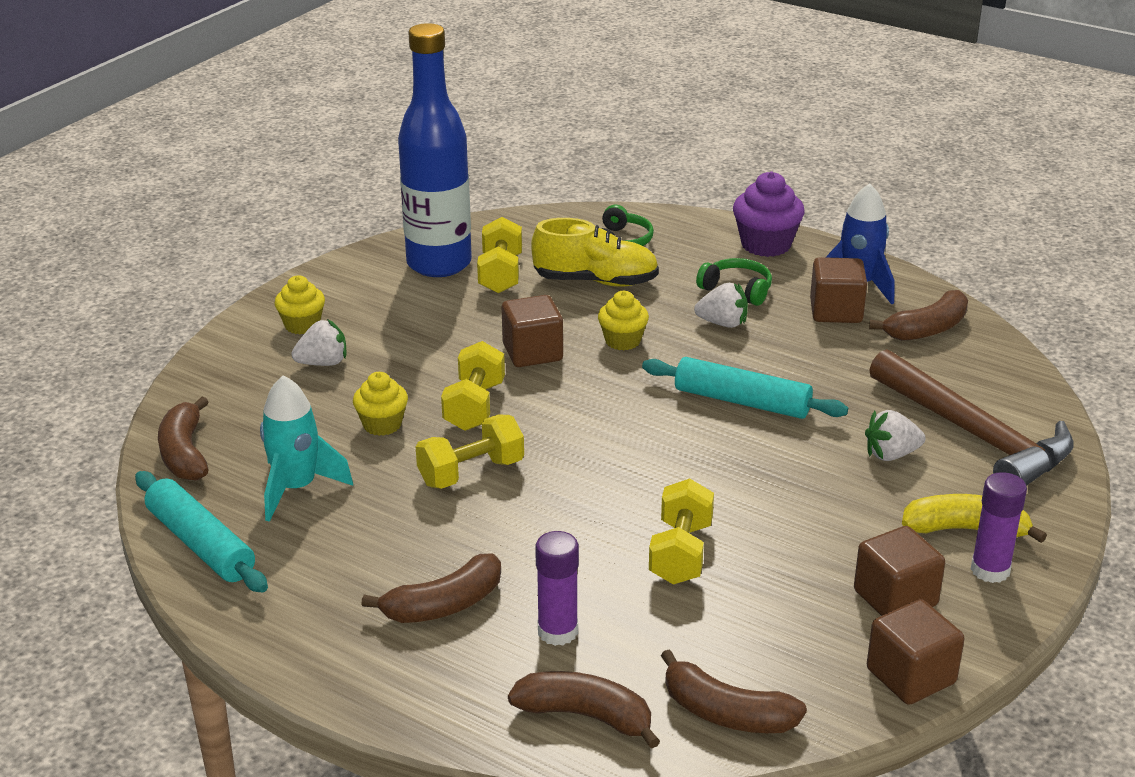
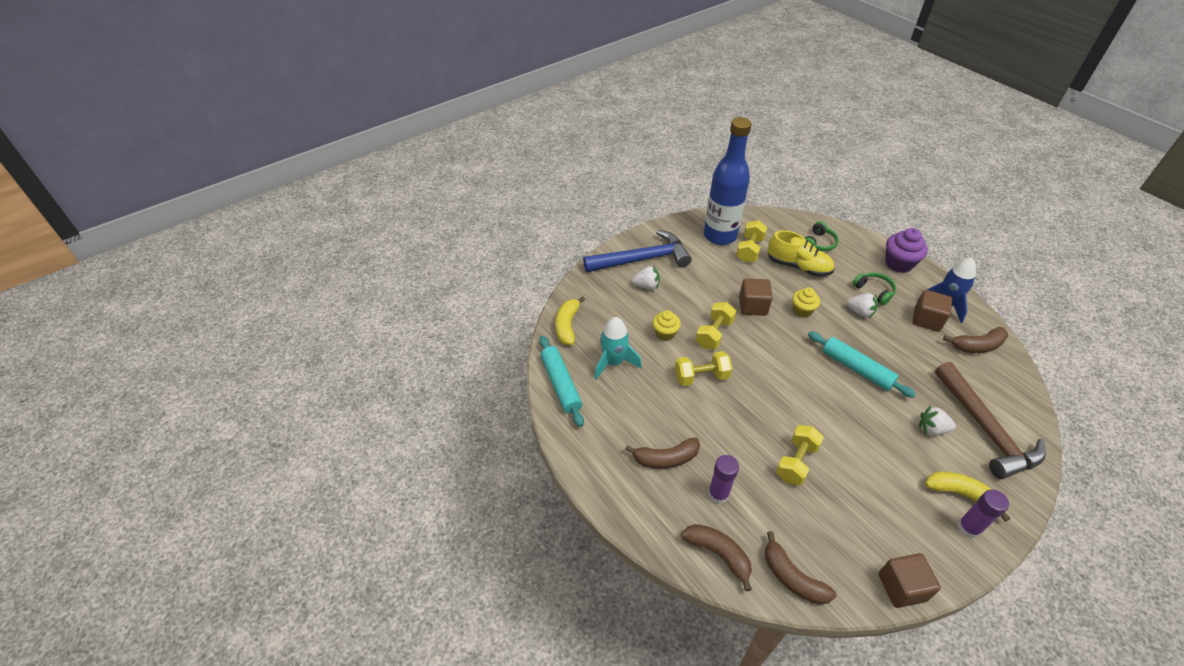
camera: 20 degrees right, 15 degrees up
brown banana [158,397,209,481] -> yellow banana [555,296,585,345]
yellow cupcake [274,276,325,334] -> blue hammer [583,230,691,272]
brown cube [854,526,945,616] -> none

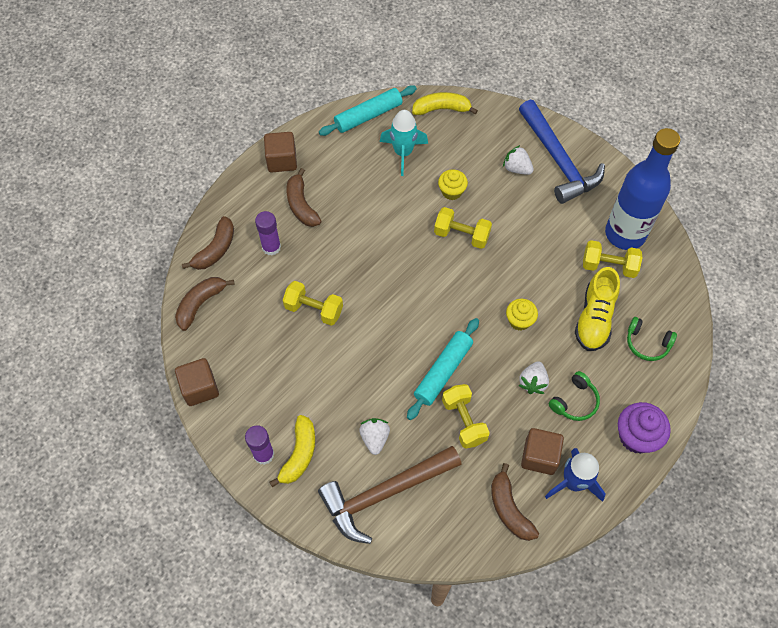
camera: 80 degrees right, 15 degrees up
white strawberry [632,265,660,290] -> white strawberry turned 135 degrees clockwise [503,145,534,175]
yellow dumbbell [675,351,732,386] -> yellow dumbbell moved to [442,384,490,449]
brown cube [739,278,773,316] -> brown cube moved to [264,132,297,173]

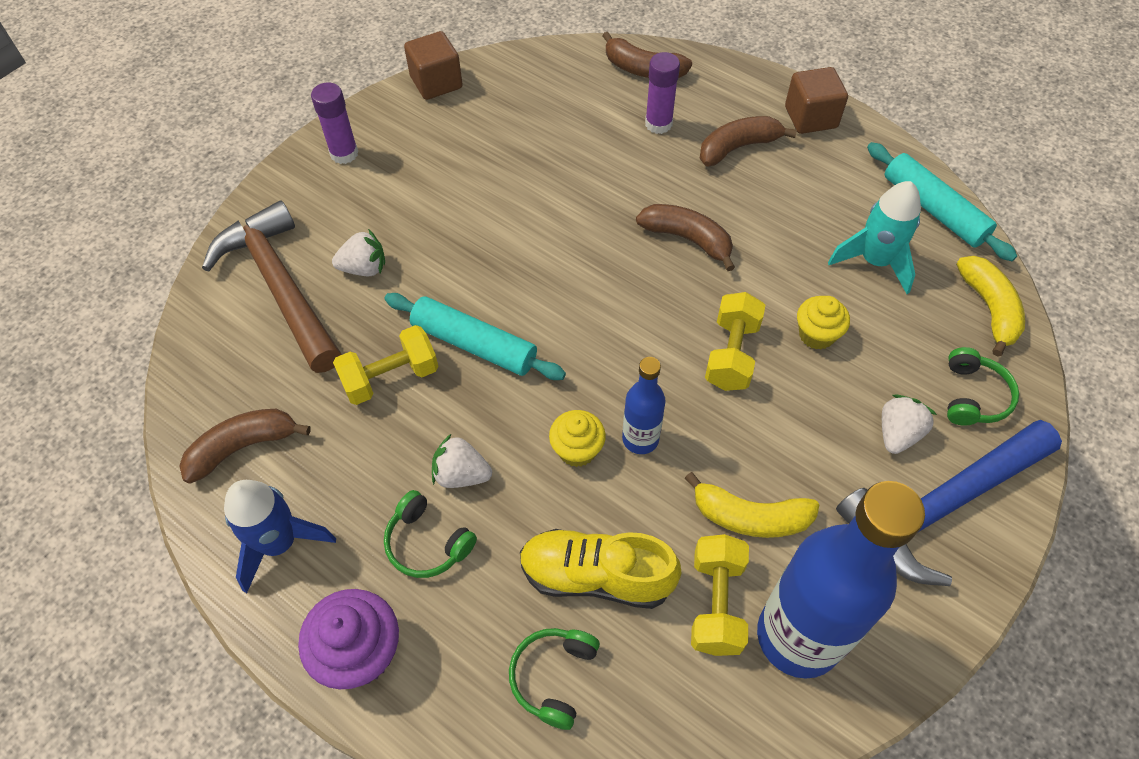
camera: 85 degrees right, 5 degrees down
brown banana [175,277,235,331] -> brown banana moved to [636,204,735,271]
yellow banana [269,415,315,487] -> yellow banana moved to [684,472,819,538]
yellow dumbbell [283,281,343,326] -> none
brown cube [521,428,564,475] -> none
none -> blue bottle [622,357,666,454]
none -> green headphones [947,347,1019,426]

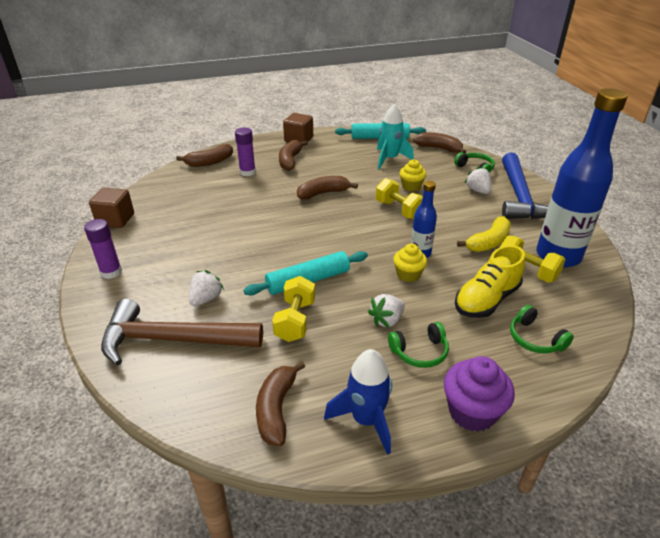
camera: 55 degrees left, 20 degrees down
yellow banana [956,256,1025,357] -> brown banana [413,132,466,154]

